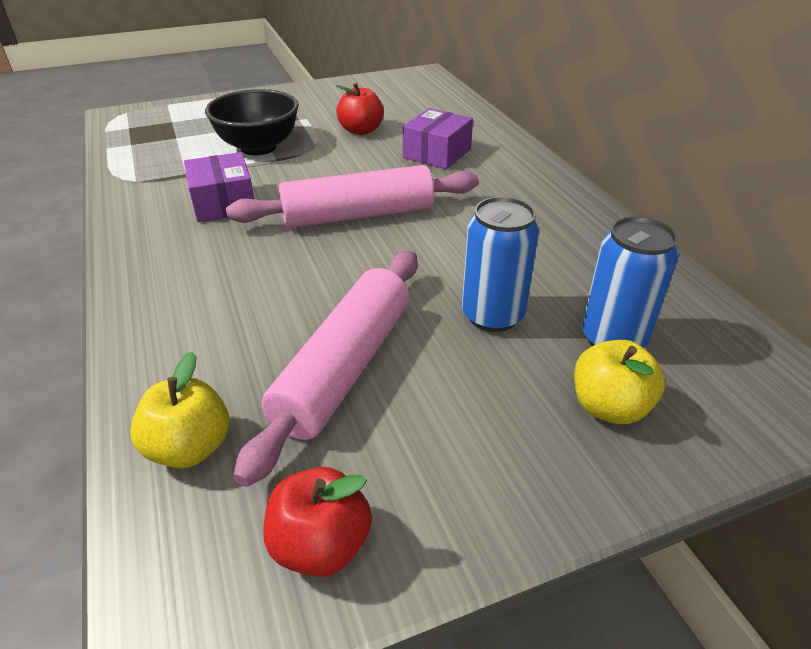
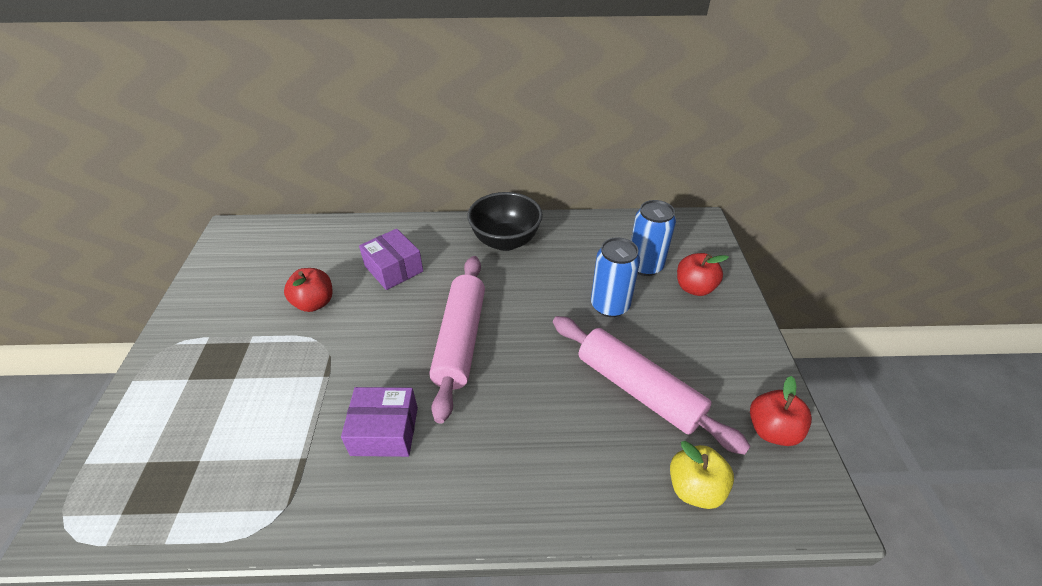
camera: 70 degrees left, 5 degrees up
black bowl [205,89,299,155] -> black bowl moved to [467,192,543,251]
yellow apple [574,340,665,424] -> red apple [677,253,729,296]

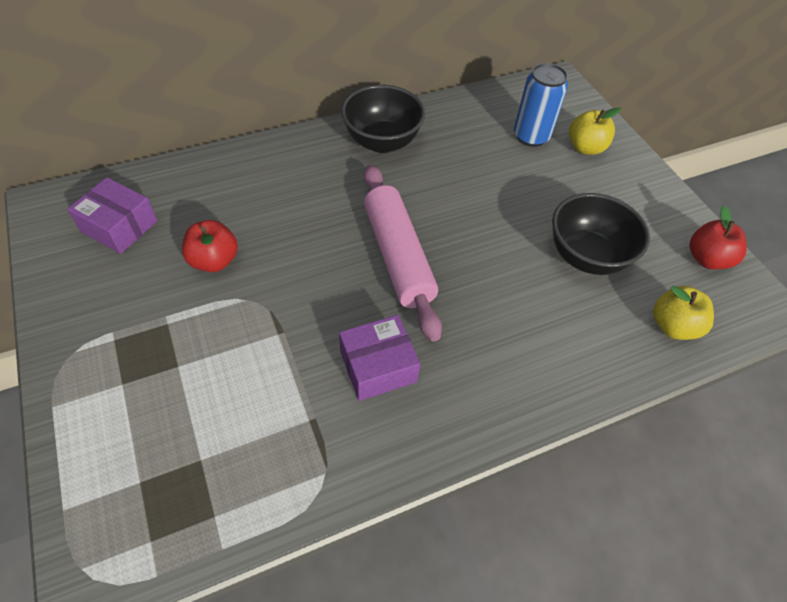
camera: 25 degrees left, 10 degrees up
purple box [359,229,423,290] -> purple box moved to [67,177,157,254]
pink rolling pin [553,316,751,455] -> black bowl [552,193,650,275]
blue can [591,237,640,317] -> none
red apple [677,253,729,296] -> yellow apple [569,107,622,155]

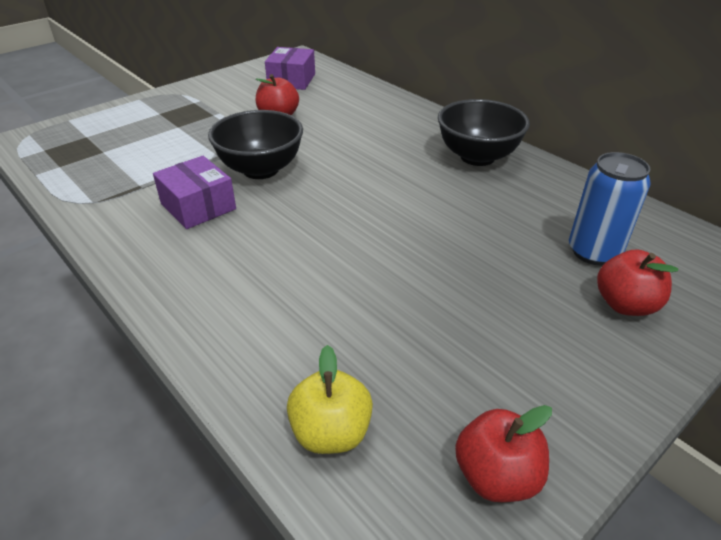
camera: 75 degrees right, 15 degrees down
pink rolling pin [364,165,442,342] -> none
black bowl [552,193,650,275] -> black bowl moved to [208,110,303,179]
yellow apple [569,107,622,155] -> red apple [597,249,678,316]

